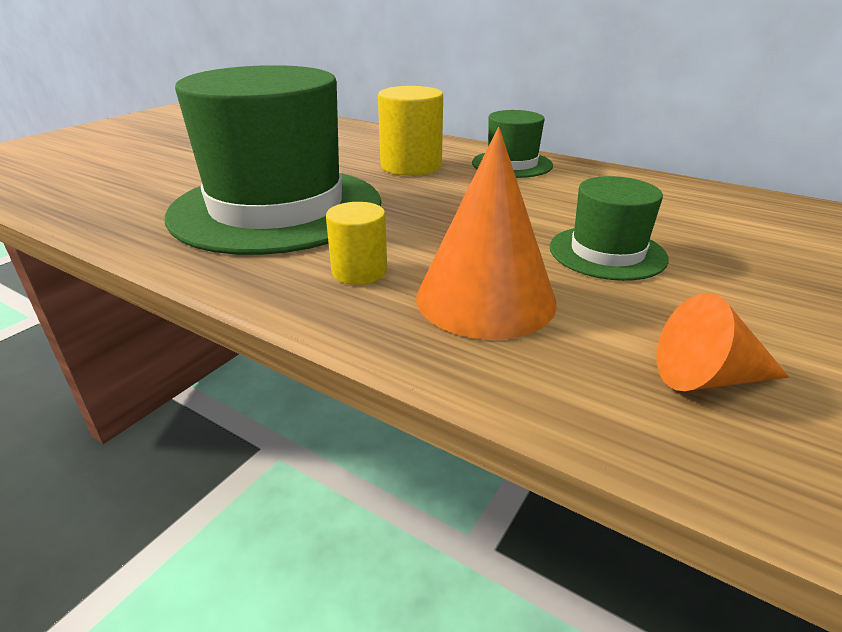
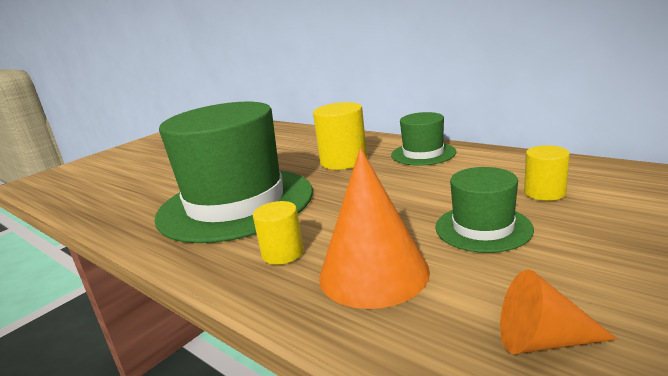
camera: 10 degrees right, 10 degrees down
none -> yellow cylinder [524,145,570,201]

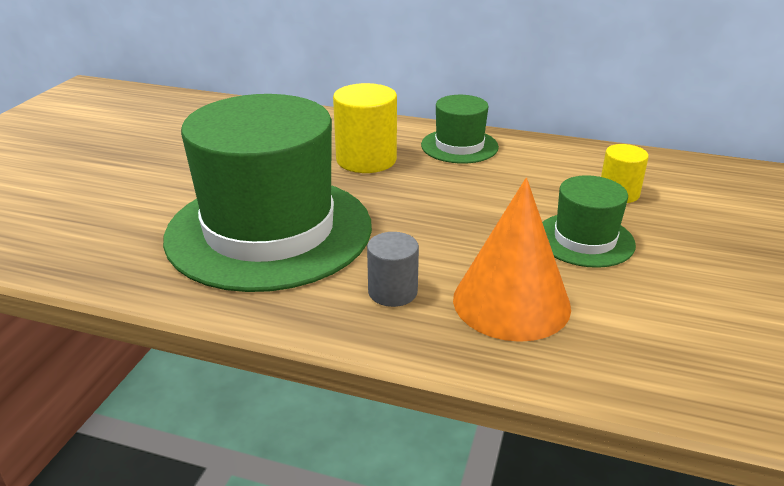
camera: 25 degrees left, 10 degrees up
yellow cylinder [253,201,304,265] -> grey cylinder [367,232,419,307]
orange cone [500,270,617,354] -> none

